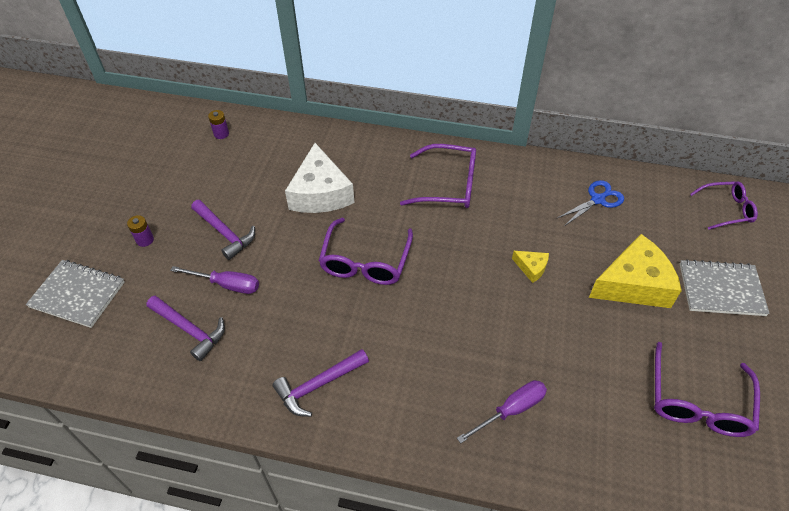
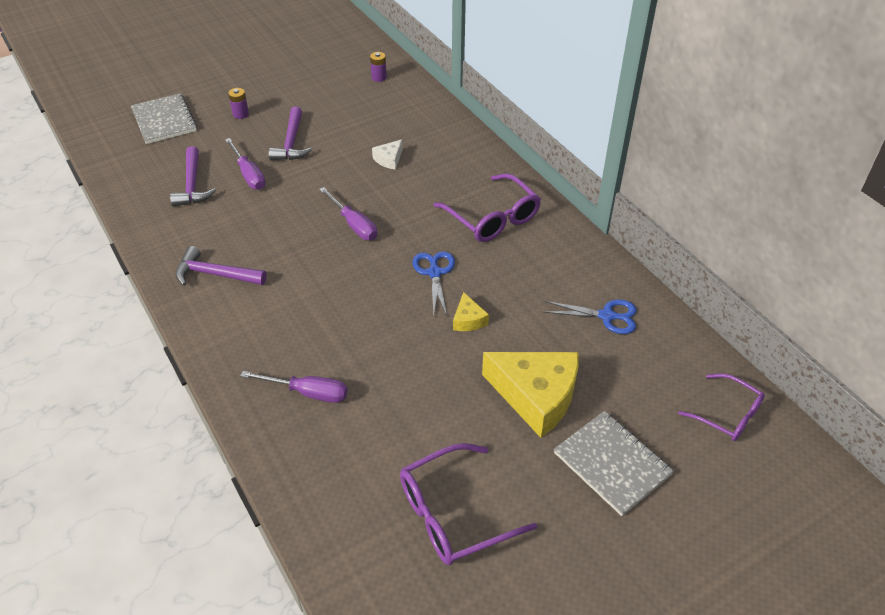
camera: 45 degrees right, 5 degrees down
white cheese [285,143,354,213] -> white cheese [372,139,403,170], size x0.45
purple glasses [319,218,413,285] -> purple screwdriver [319,187,377,240]
none -> blue scissors [413,251,455,316]

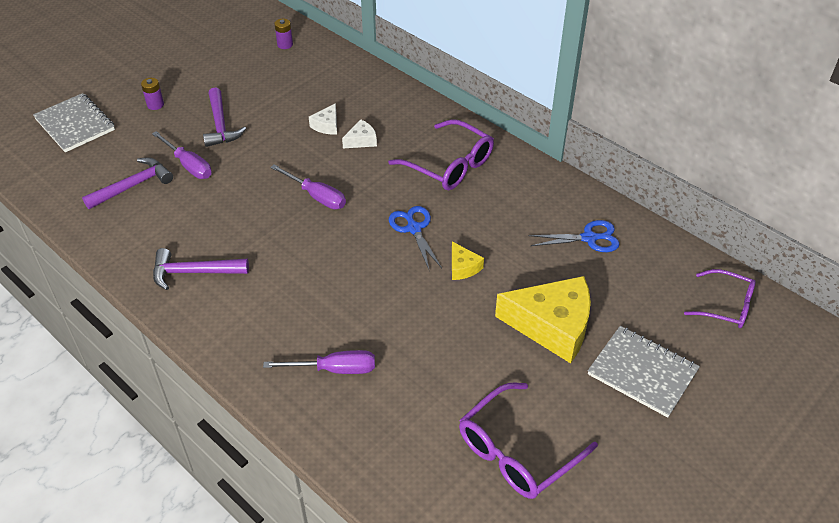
camera: 15 degrees left, 0 degrees up
purple hammer [170,146,216,207] -> purple hammer turned 105 degrees counterclockwise [82,157,173,209]
none -> white cheese [342,119,377,148]

